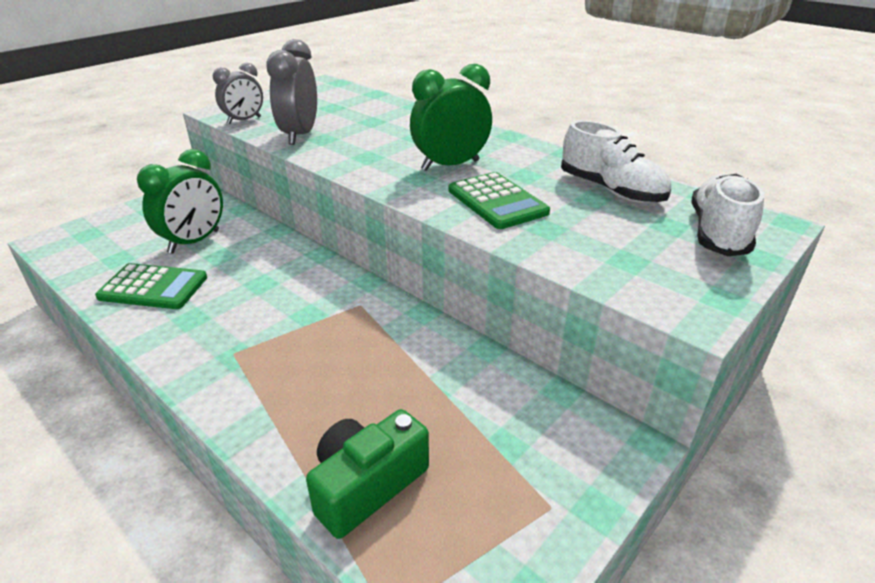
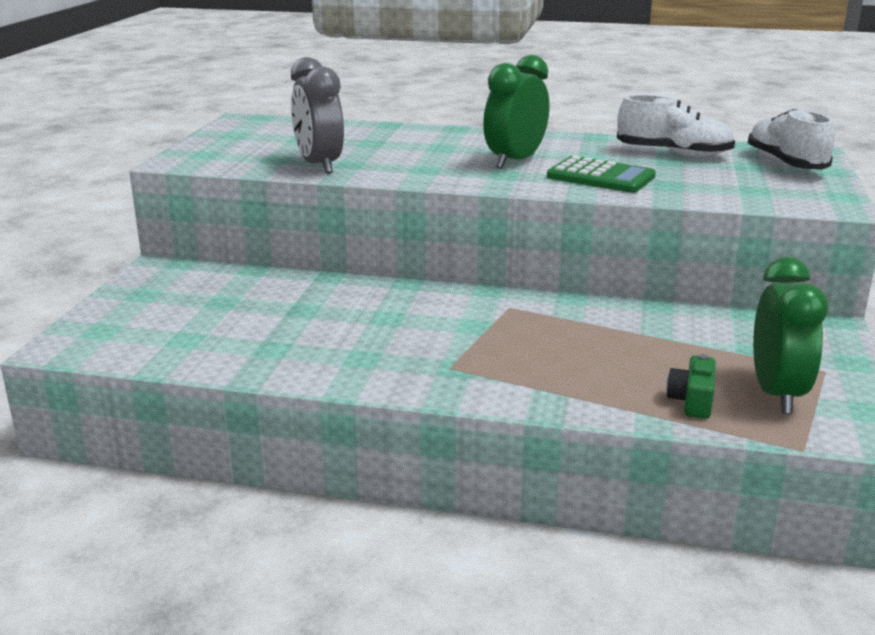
camera: 30 degrees left, 10 degrees down
green calculator [95,263,207,309] -> none
green clock [137,149,223,254] -> green clock moved to [753,257,829,414]
grey clock [213,63,263,124] -> none
green camera [306,409,429,539] -> green camera [666,354,716,419], size x0.62

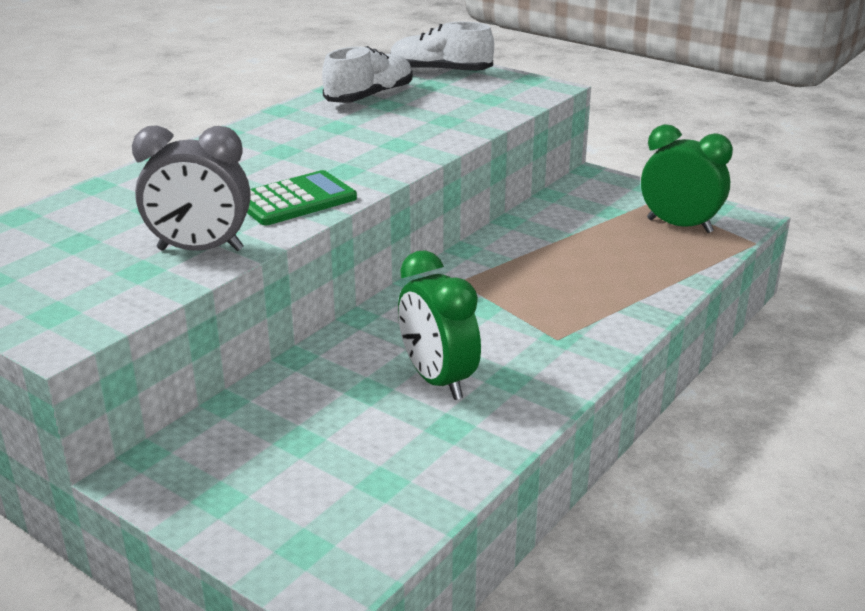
camera: 65 degrees left, 5 degrees up
green clock [483,55,549,169] -> green clock moved to [398,250,481,400]
green calculator [547,156,656,193] -> green calculator moved to [247,170,357,225]
green camera [666,354,716,419] -> none

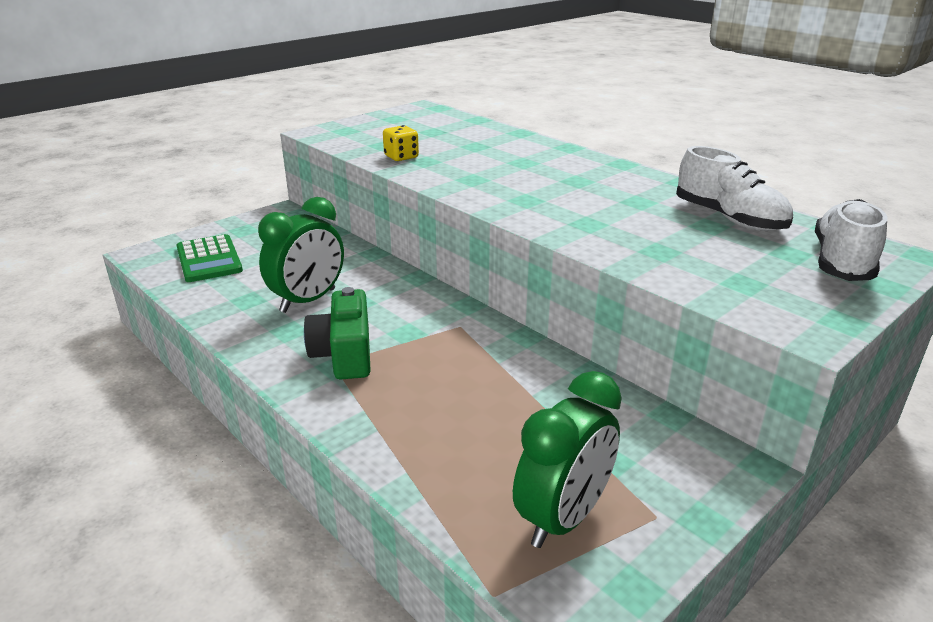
camera: 100 degrees right, 0 degrees up
grey clock [132,126,250,251] -> yellow dice [383,125,419,161]
green calculator [247,170,357,225] -> green calculator moved to [176,234,243,282]
green clock [398,250,481,400] -> green clock turned 150 degrees clockwise [258,197,344,313]
none -> green camera [304,287,371,379]

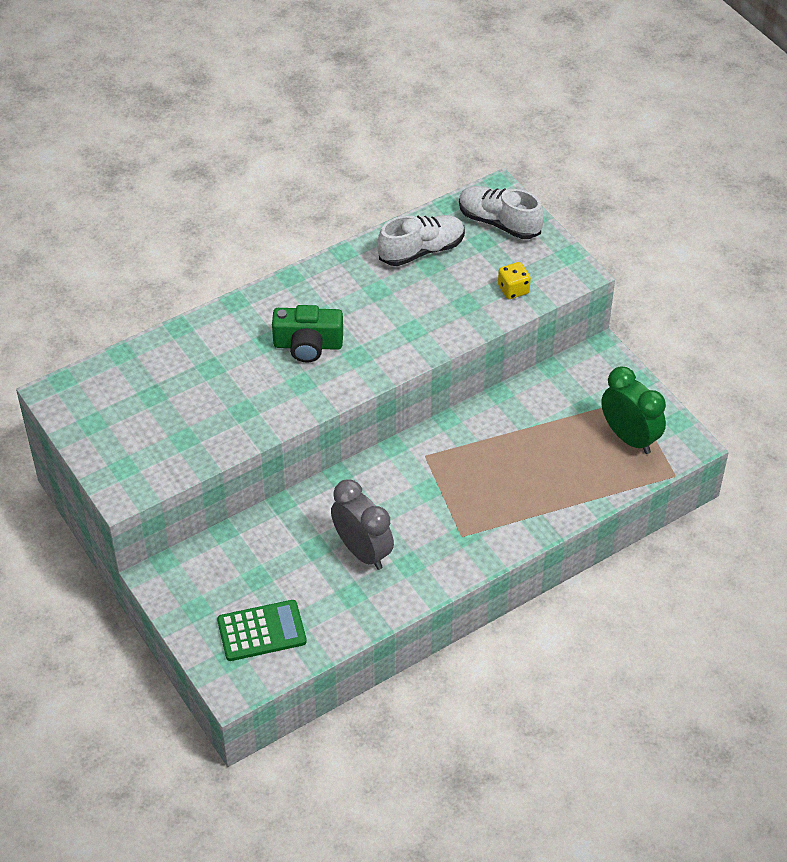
camera: 80 degrees left, 20 degrees up
green clock [258,197,344,313] -> grey clock [331,479,394,570]
green camera [304,287,371,379] -> green camera moved to [272,305,343,363]
yellow dice [383,125,419,161] -> yellow dice moved to [498,262,531,299]

